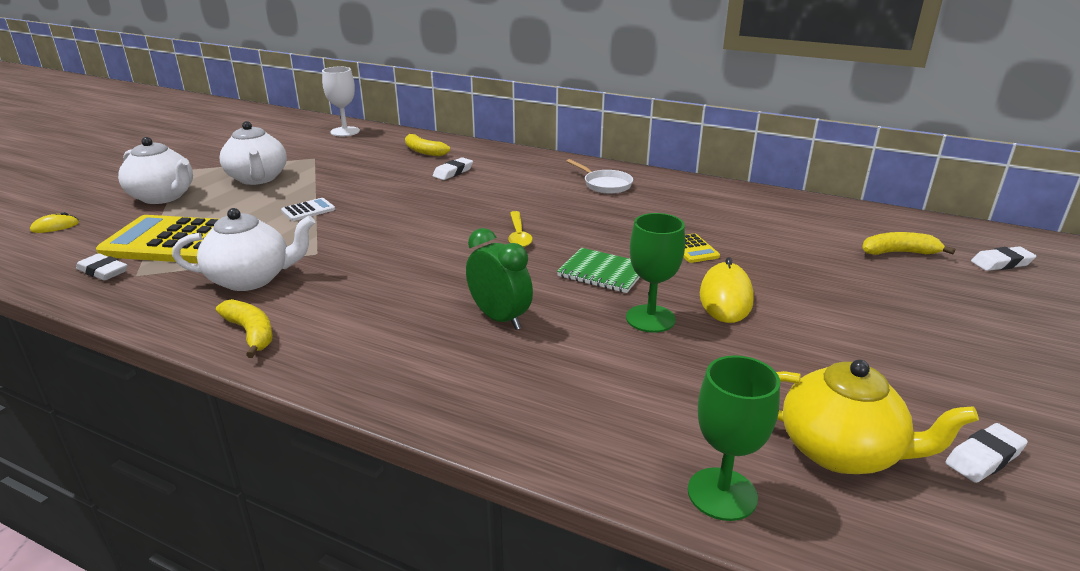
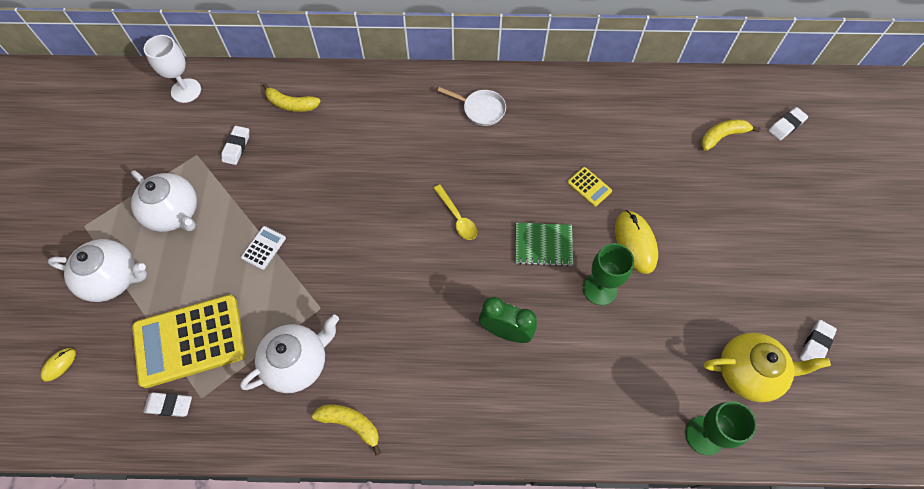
camera: 25 degrees left, 35 degrees up
white eraser [433,157,473,180] -> white eraser moved to [221,126,249,165]

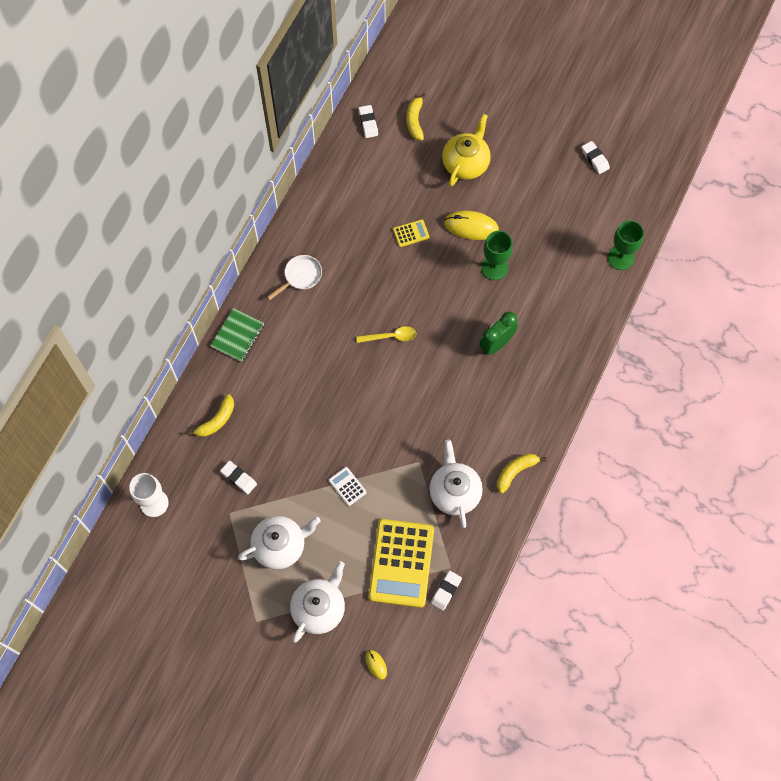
camera: 65 degrees left, 5 degrees up
green notebook [516,223,573,267] -> green notebook moved to [210,308,264,362]
yellow teapot [703,333,831,402] -> yellow teapot moved to [442,114,491,186]
white eraser [768,107,808,140] -> white eraser moved to [358,105,378,138]

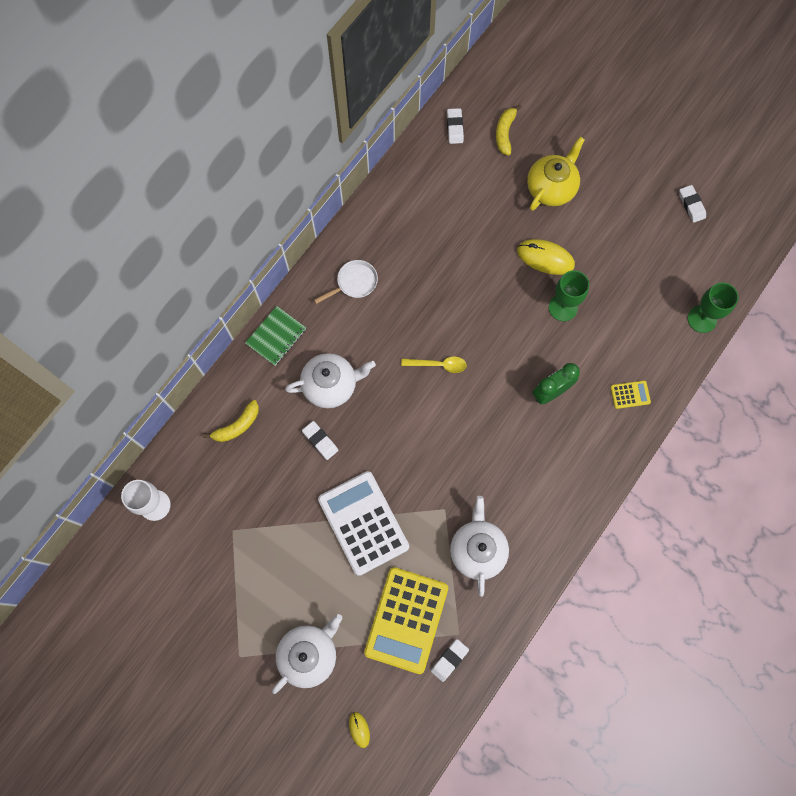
camera: 10 degrees right, 5 degrees up
white eraser [220,461,257,494] -> white eraser moved to [302,421,338,460]
white teapot [238,516,321,570] -> white teapot moved to [285,353,376,408]
white calculator [329,467,367,506] -> white calculator [318,471,409,576], size x2.37
yellow calculator [393,220,429,247] -> yellow calculator moved to [610,380,651,409]
yellow banana [497,454,546,494] -> none

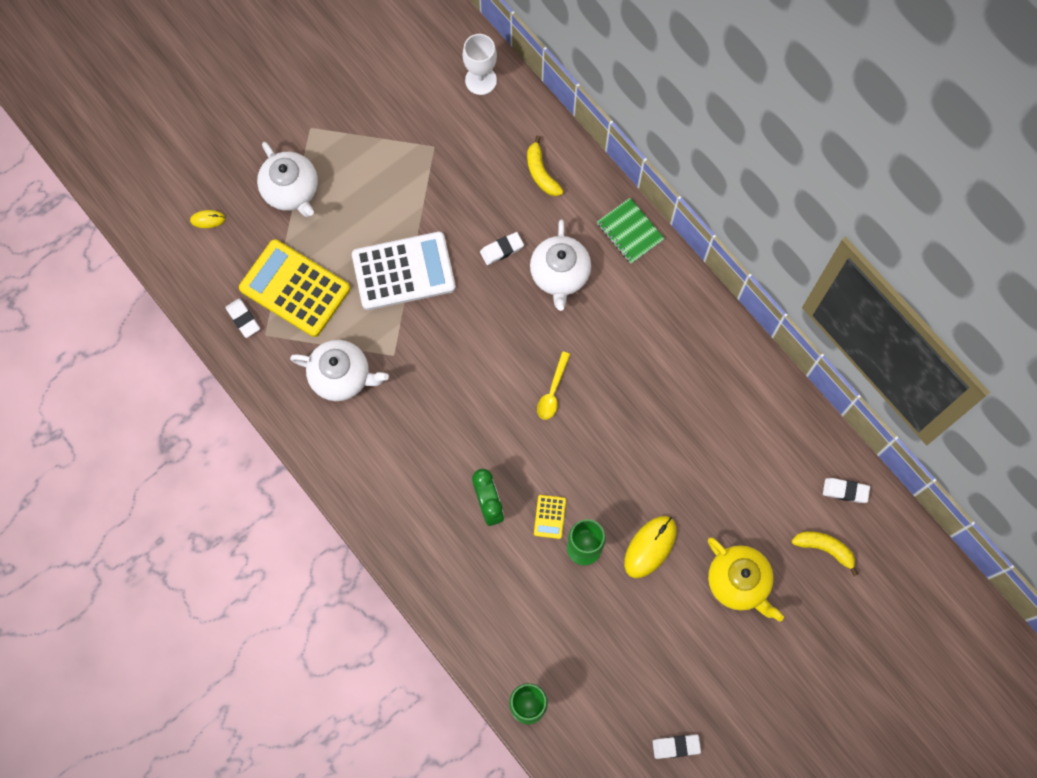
camera: 105 degrees right, 0 degrees up
white pan [314,260,378,304] -> none
yellow calculator [610,380,651,409] -> yellow calculator moved to [534,495,566,539]

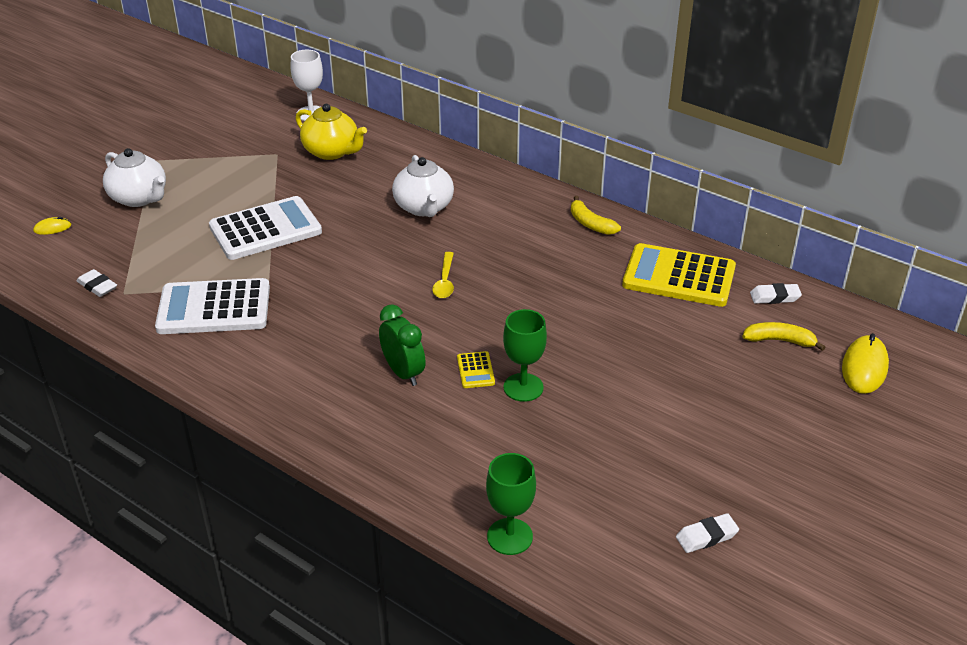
camera: 15 degrees left, 35 degrees down
yellow calculator [239,239,350,337] -> yellow calculator moved to [622,243,736,307]
white teapot [290,340,389,401] -> white calculator [155,278,270,334]
white eraser [480,232,524,265] -> none
yellow banana [527,136,564,196] -> yellow banana moved to [571,196,621,235]
green notebook [597,198,665,264] -> none
yellow mouse [624,516,676,578] -> yellow mouse moved to [842,333,889,394]
yellow teapot [708,537,784,622] -> yellow teapot moved to [296,104,367,160]

